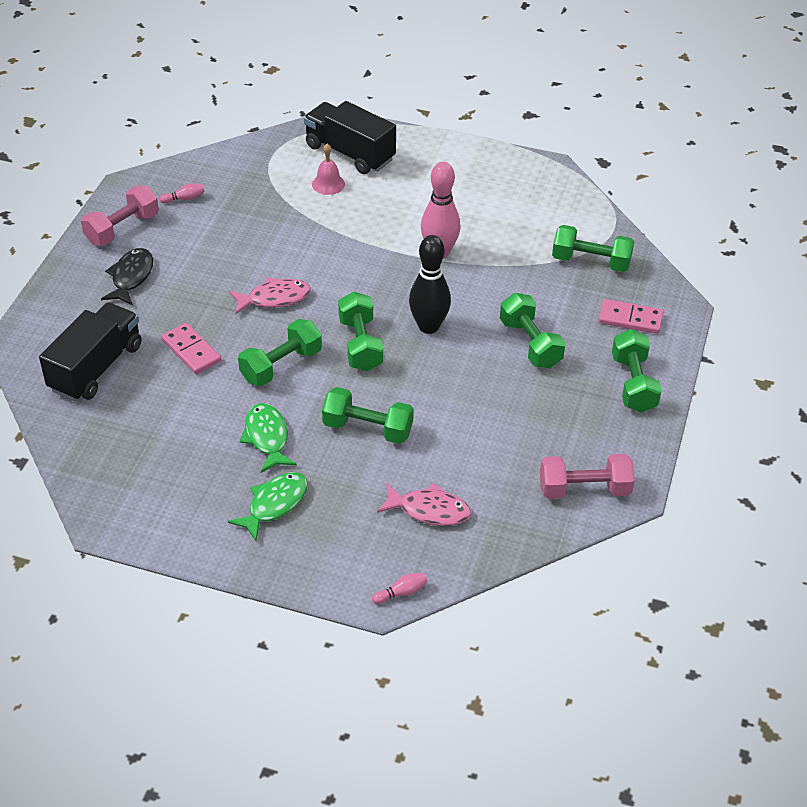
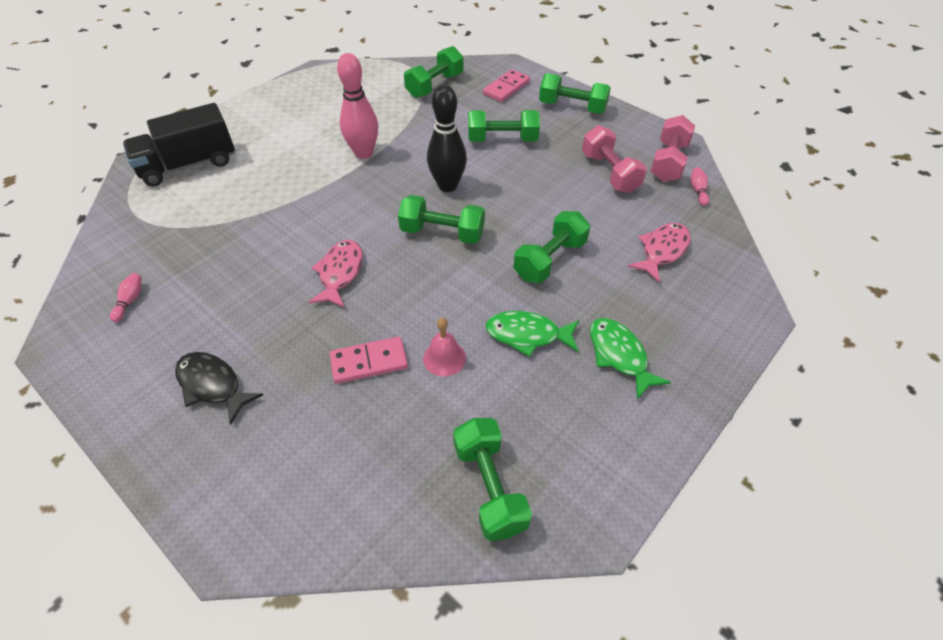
camera: 65 degrees left, 5 degrees up
black truck [39,303,141,401] -> none
pink dumbbell [81,186,159,246] -> pink dumbbell moved to [582,125,647,193]
green dumbbell [238,319,322,386] -> green dumbbell moved to [453,418,532,541]
pink bell [312,144,345,195] -> pink bell moved to [423,318,466,377]
pink bowling pin [372,573,427,604] -> pink bowling pin moved to [690,167,709,206]

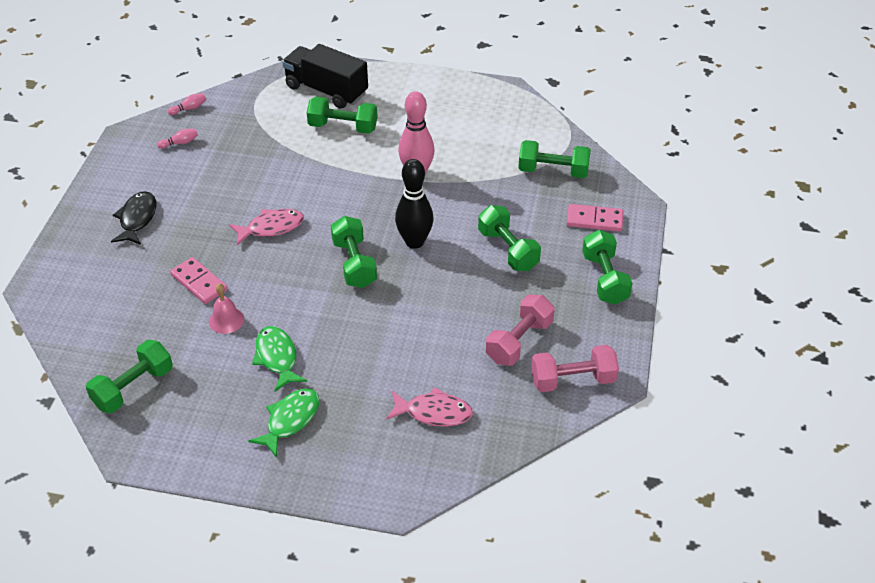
camera: 60 degrees right, 5 degrees down
green dumbbell [514,211,590,283] -> green dumbbell moved to [307,97,378,134]
pink bowling pin [690,167,709,206] -> pink bowling pin moved to [168,93,206,115]

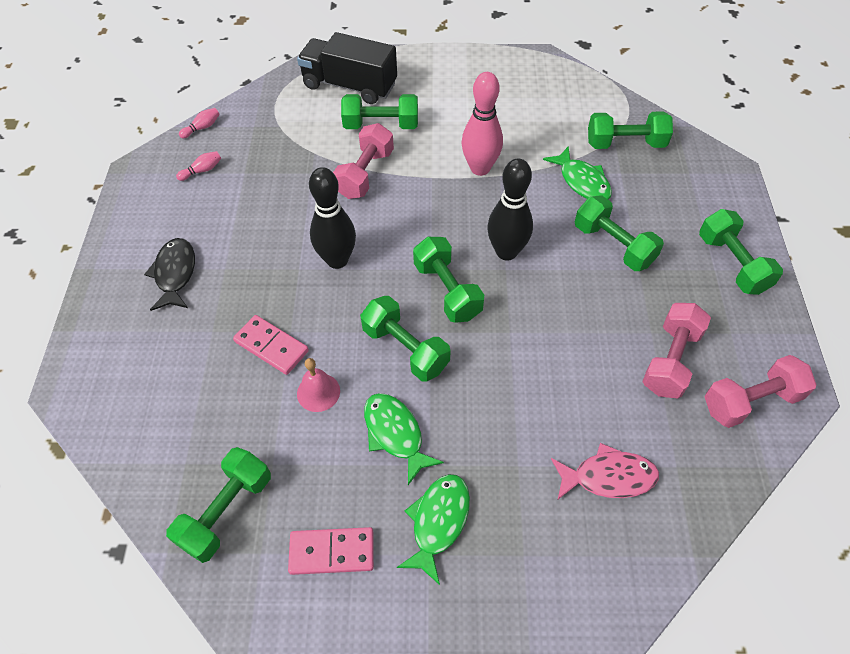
camera: 10 degrees left, 10 degrees up
pink fish [229,209,304,245] -> black bowling pin [309,167,356,269]
pink domino [567,204,624,232] -> pink domino moved to [288,527,374,575]
none -> pink dumbbell [333,123,394,199]
none -> green dumbbell [360,296,450,381]
none -> green fish [543,146,612,199]

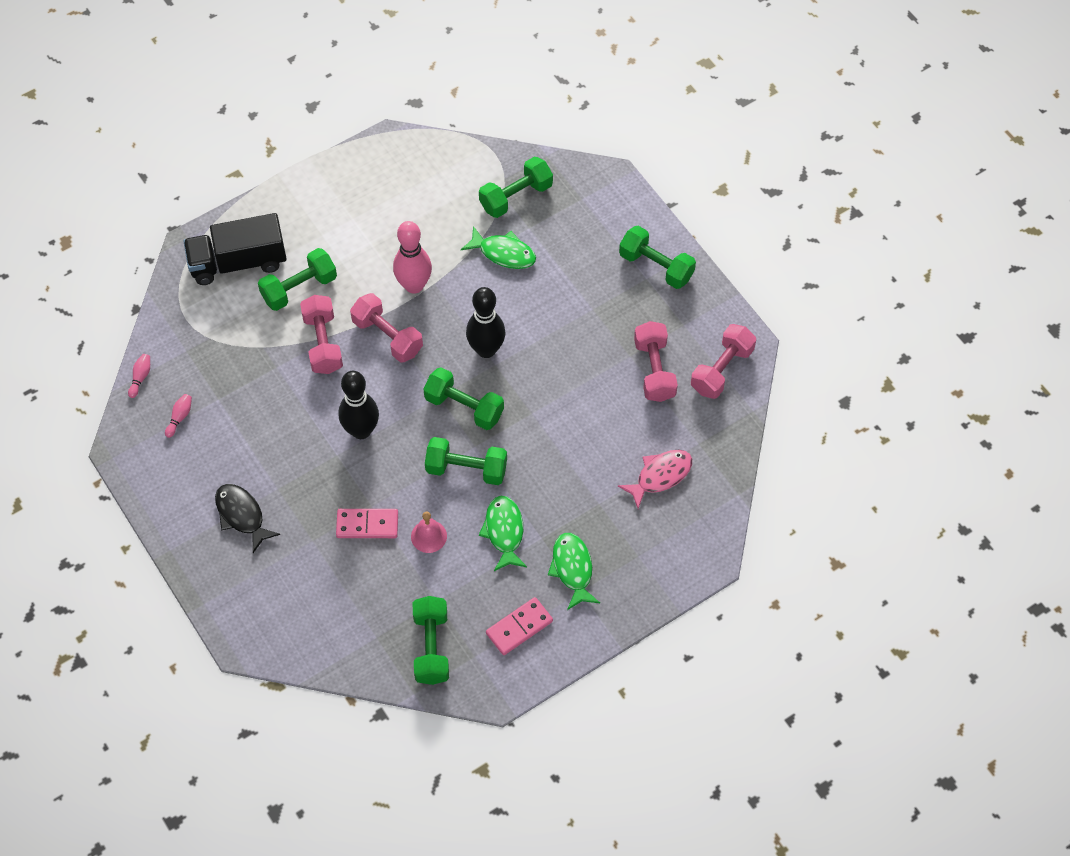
camera: 35 degrees left, 5 degrees up
green fish [364,393,444,485] -> green fish turned 60 degrees clockwise [479,496,527,571]
green dumbbell [575,195,664,271] -> none
none -> pink dumbbell [350,293,423,362]

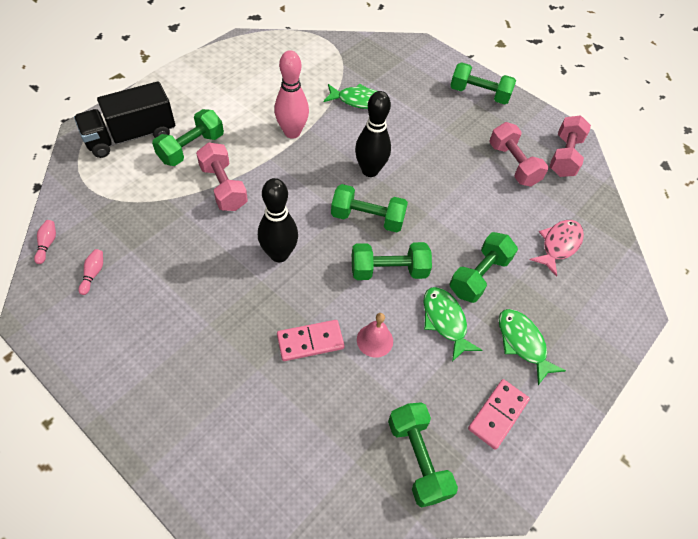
camera: 20 degrees left, 5 degrees down
black fish [215,484,280,553] -> none
pink dumbbell [350,293,423,362] -> none
green dumbbell [479,157,553,218] -> green dumbbell moved to [450,232,518,303]

